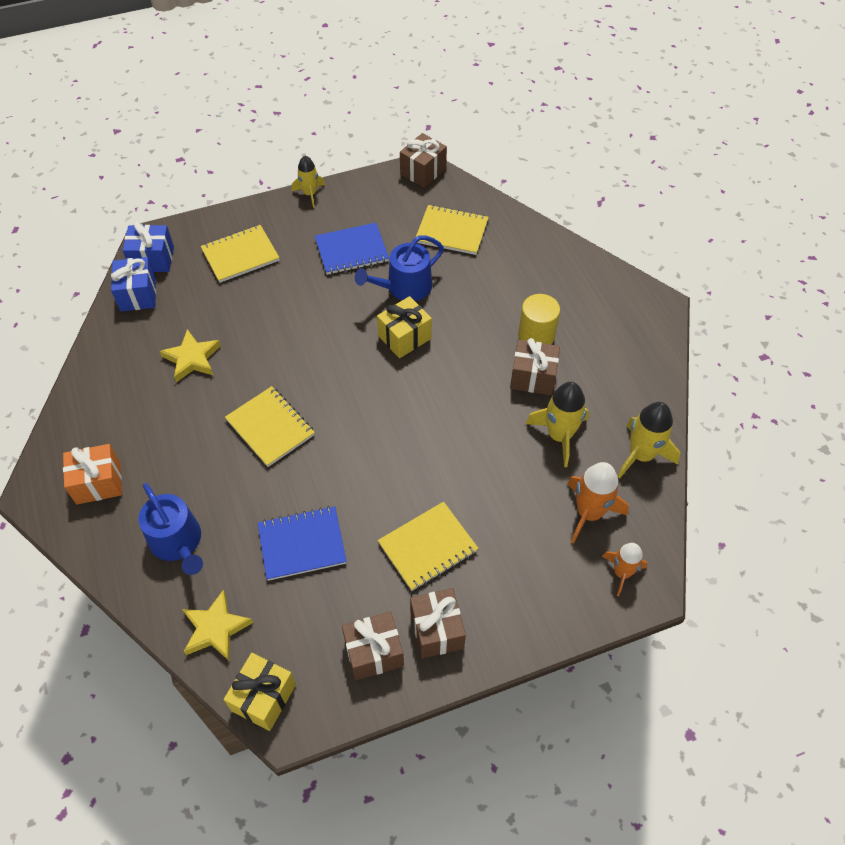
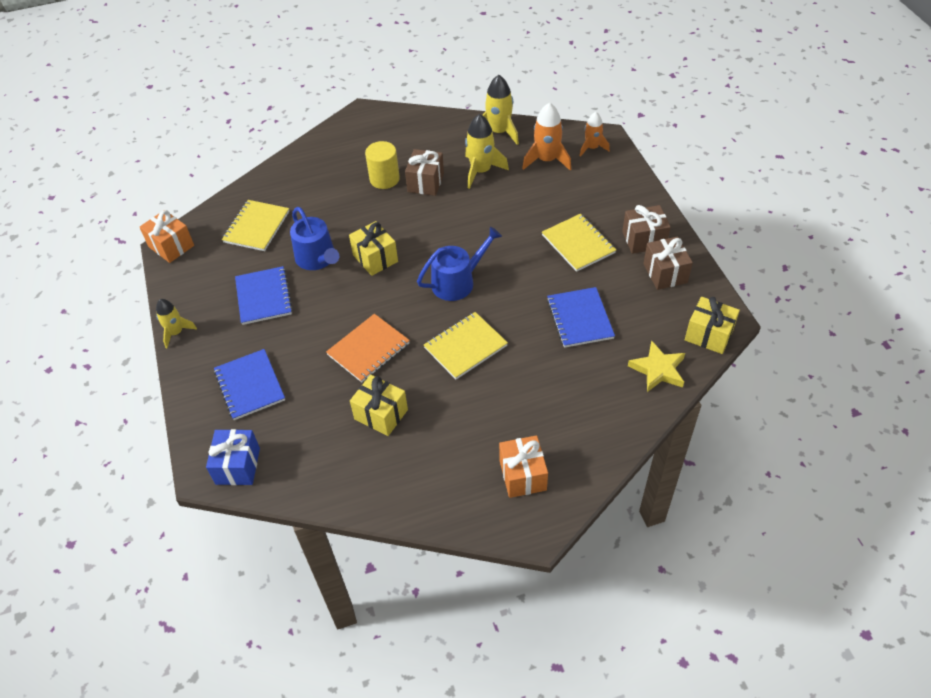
camera: 85 degrees left, 5 degrees down
blue gift [111,257,156,312] -> none
blue watering can [138,483,203,575] -> blue watering can moved to [417,226,502,301]
yellow star [160,329,221,382] -> yellow gift [350,375,408,436]
yellow notebook [201,225,280,283] -> blue notebook [214,349,285,420]
brown gift [400,133,447,188] -> orange gift [139,210,194,263]
none -> orange notebook [326,314,410,382]

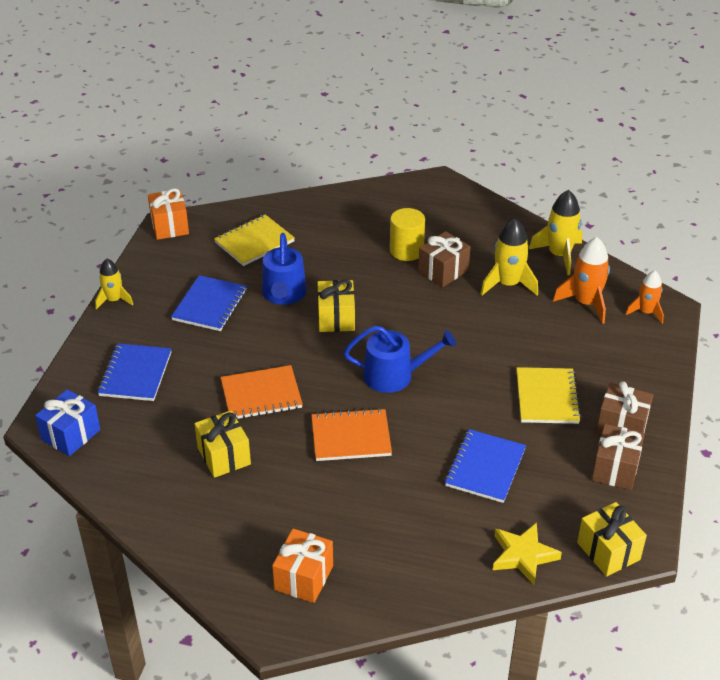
camera: 30 degrees right, 10 degrees down
yellow notebook [424,312,508,379] -> orange notebook [311,408,392,461]

